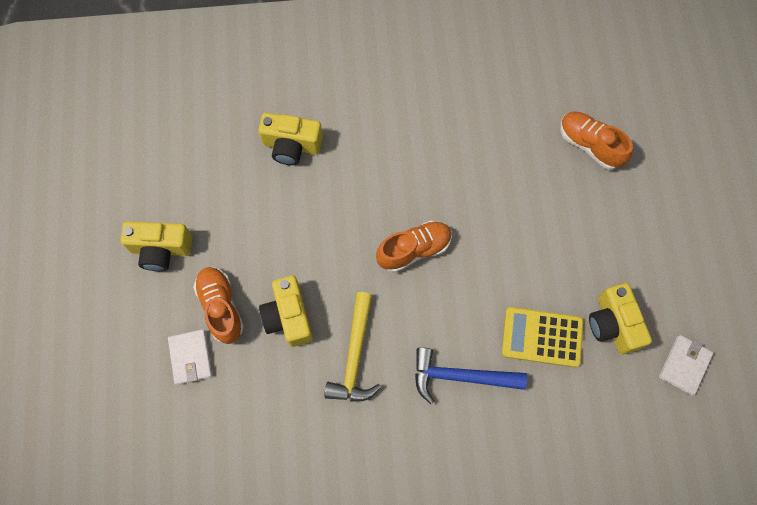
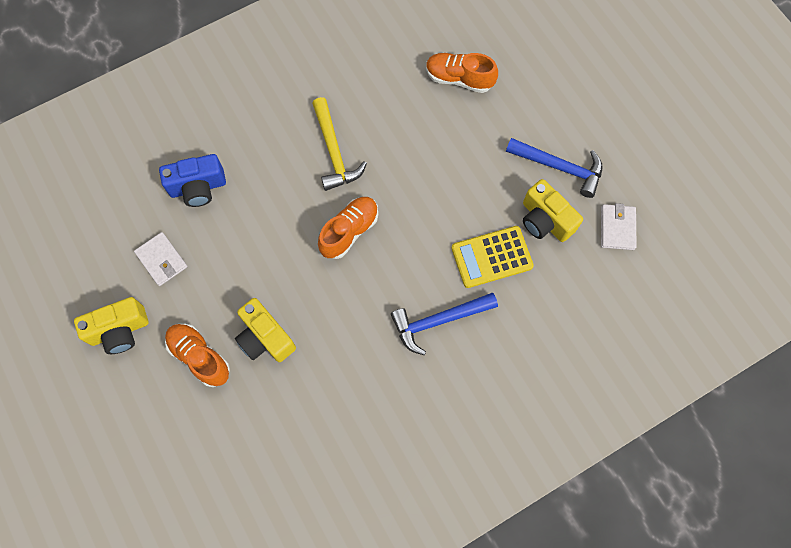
camera: 25 degrees left, 0 degrees up
white wallet [168,329,213,385] -> white wallet moved to [134,232,188,286]
yellow camera [258,113,323,165] -> blue camera [159,154,226,207]
yellow hammer [324,292,381,402] -> yellow hammer moved to [312,97,367,191]
none -> blue hammer [506,138,603,198]

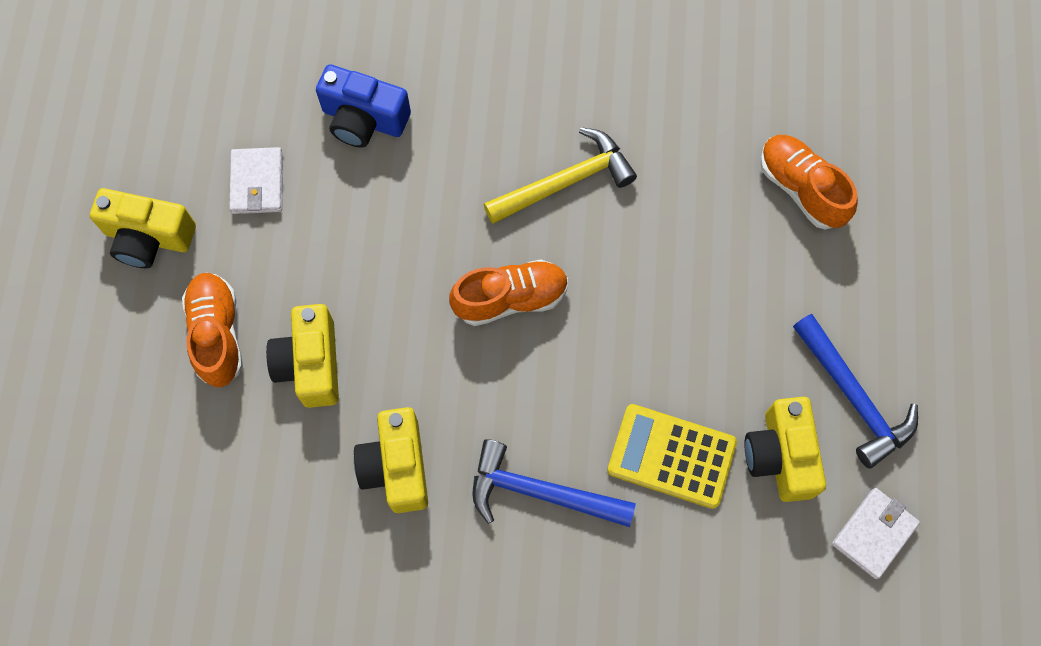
camera: 35 degrees right, 0 degrees up
yellow hammer [312,97,367,191] -> yellow hammer turned 135 degrees counterclockwise [484,127,637,224]
none -> yellow camera [354,407,428,513]

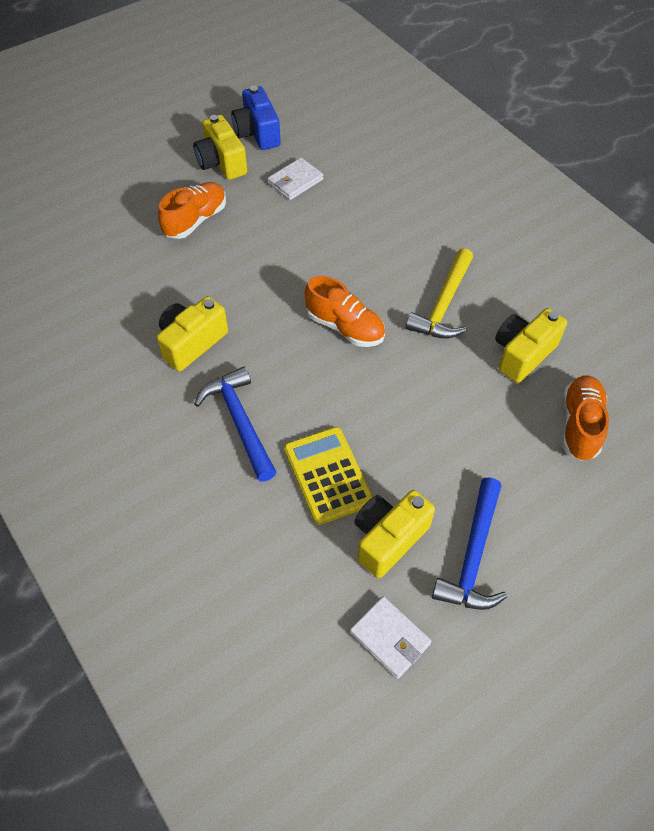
camera: 50 degrees right, 15 degrees down
yellow camera [266,304,339,408] -> yellow camera moved to [495,308,567,383]
blue camera [316,65,411,148] -> blue camera moved to [231,86,281,150]
yellow hammer [484,127,637,224] -> yellow hammer turned 90 degrees clockwise [405,248,473,339]
white wallet [832,488,920,579] -> white wallet turned 45 degrees clockwise [350,596,432,679]

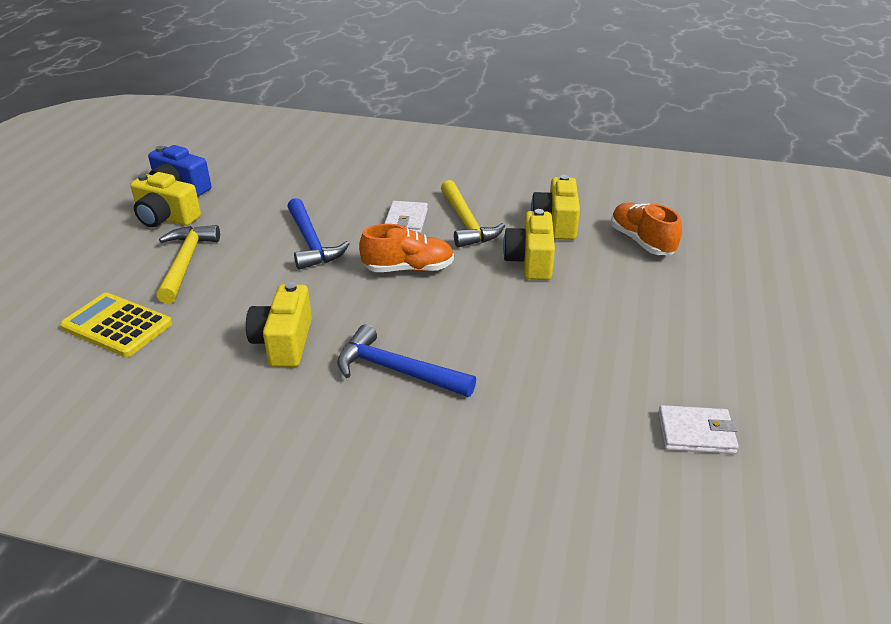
camera: 40 degrees left, 20 degrees down
orange shoe [158,182,226,239] -> yellow hammer [156,225,220,303]
white wallet [268,158,323,200] -> white wallet moved to [384,201,428,233]
yellow calculator [284,427,373,525] -> yellow calculator moved to [60,293,172,357]
yellow camera [354,490,435,578] -> yellow camera moved to [503,209,555,280]
blue hammer [432,477,507,610] -> blue hammer moved to [287,198,350,270]

